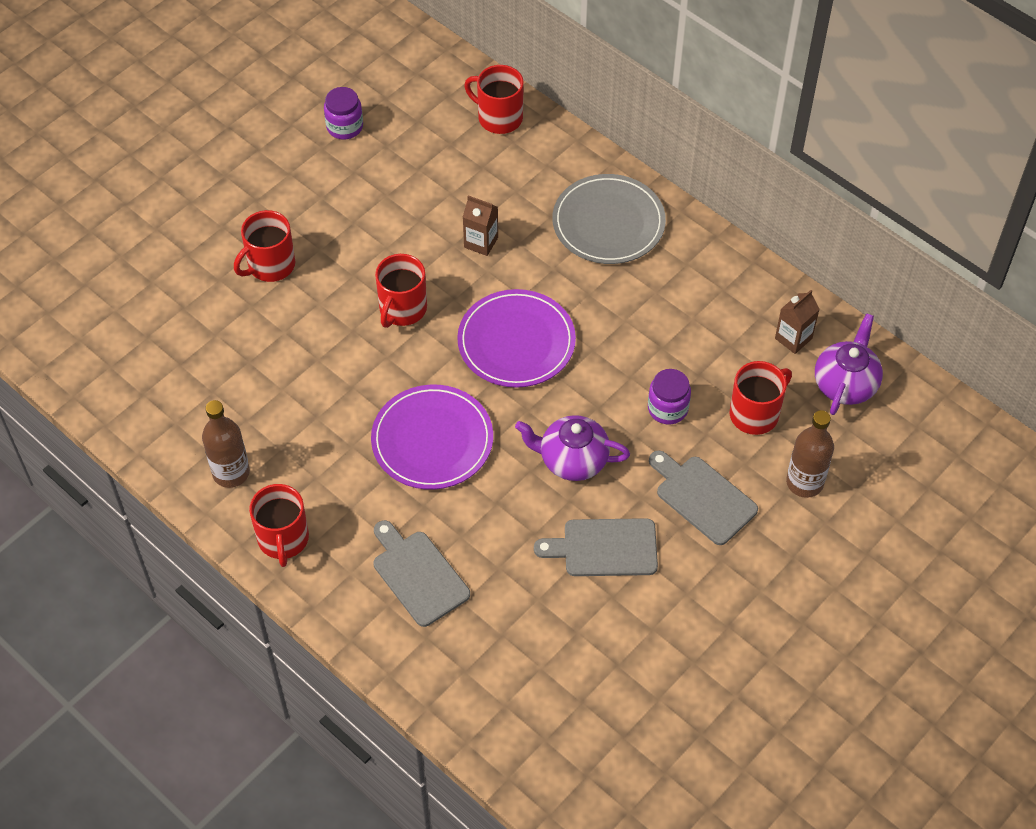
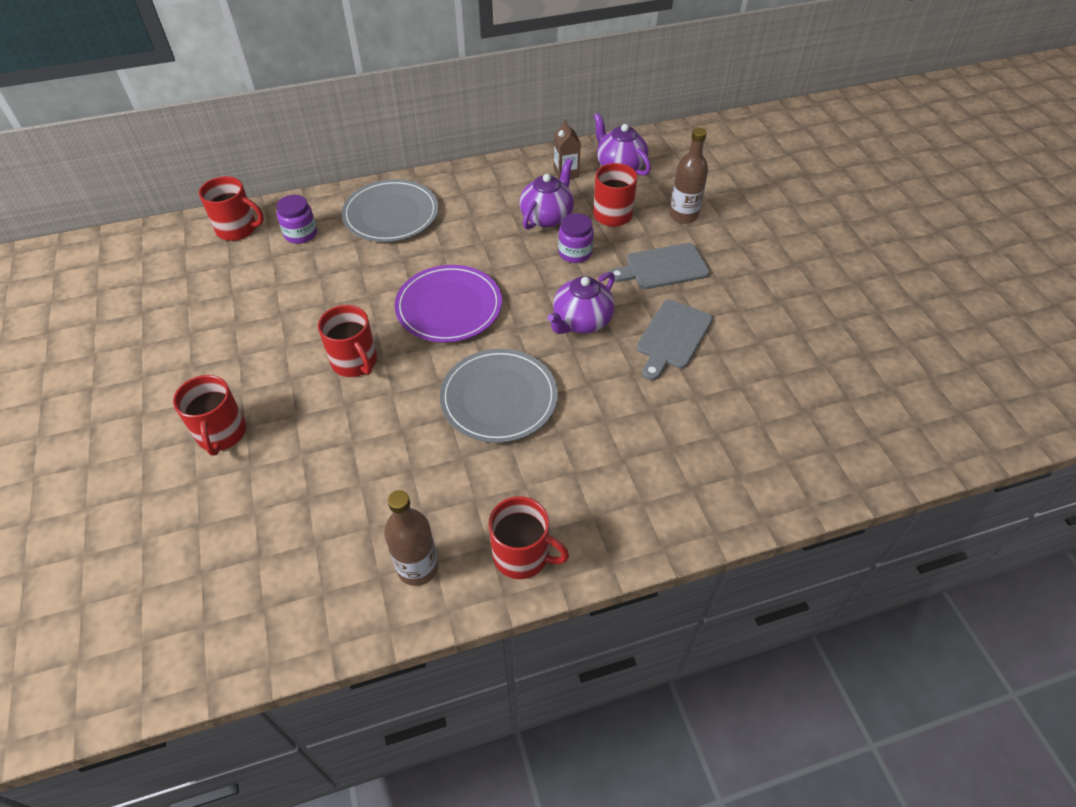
camera: 60 degrees left, 5 degrees down
purple jar [324,87,363,139] -> purple jar moved to [276,195,317,244]
purple plate [371,385,493,490] -> grey plate [440,349,558,443]
grey cutting board [374,520,470,627] -> none
brown carton [463,195,498,256] -> none
red mug [464,65,524,134] -> red mug turned 135 degrees counterclockwise [199,176,264,241]
none -> purple teapot [520,159,574,230]

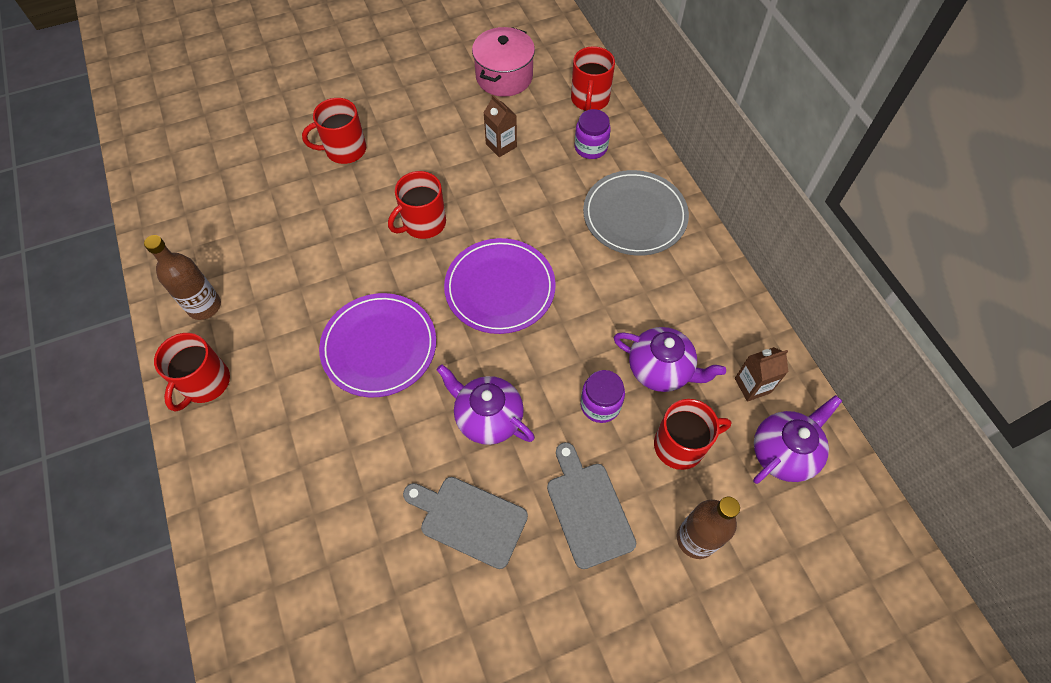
camera: 85 degrees right, 10 degrees up
grey plate [440,349,558,443] -> purple plate [319,293,436,397]
none -> pink pot [472,27,535,97]
none -> brown carton [483,94,517,157]

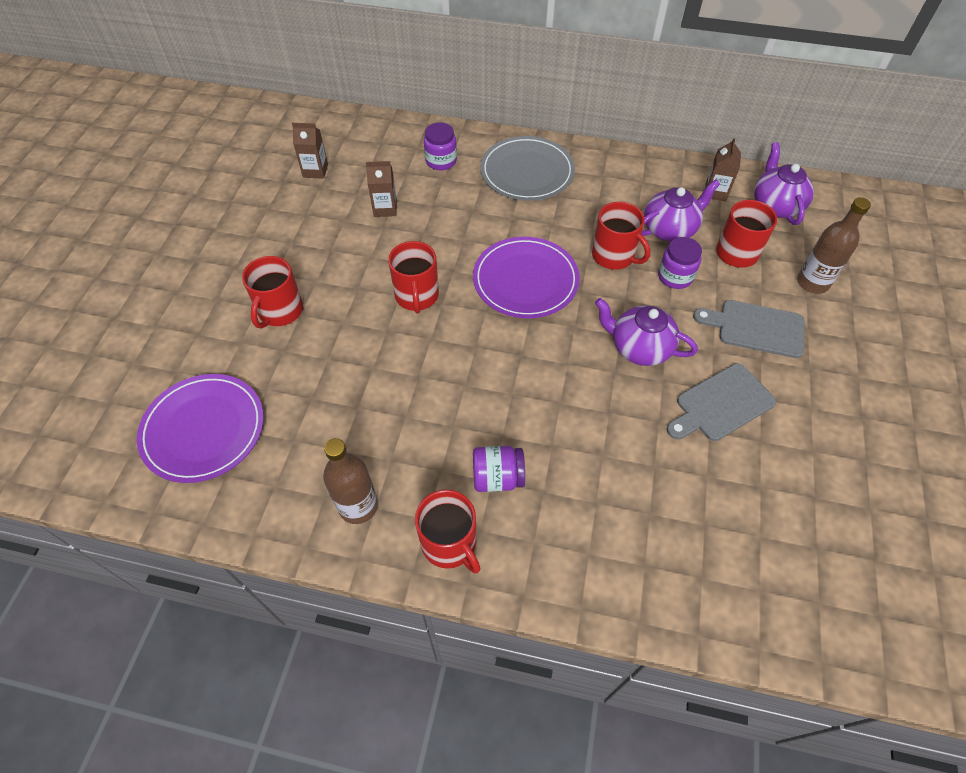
camera: 55 degrees left, 5 degrees down
purple plate [319,293,436,397] -> purple plate moved to [137,374,264,483]
purple teapot [437,365,535,445] -> purple teapot turned 45 degrees clockwise [595,298,698,366]
pink pot [472,27,535,97] -> brown carton [292,123,328,179]
red mug [571,46,615,111] -> red mug moved to [592,202,650,270]
none -> purple jar [473,446,525,492]

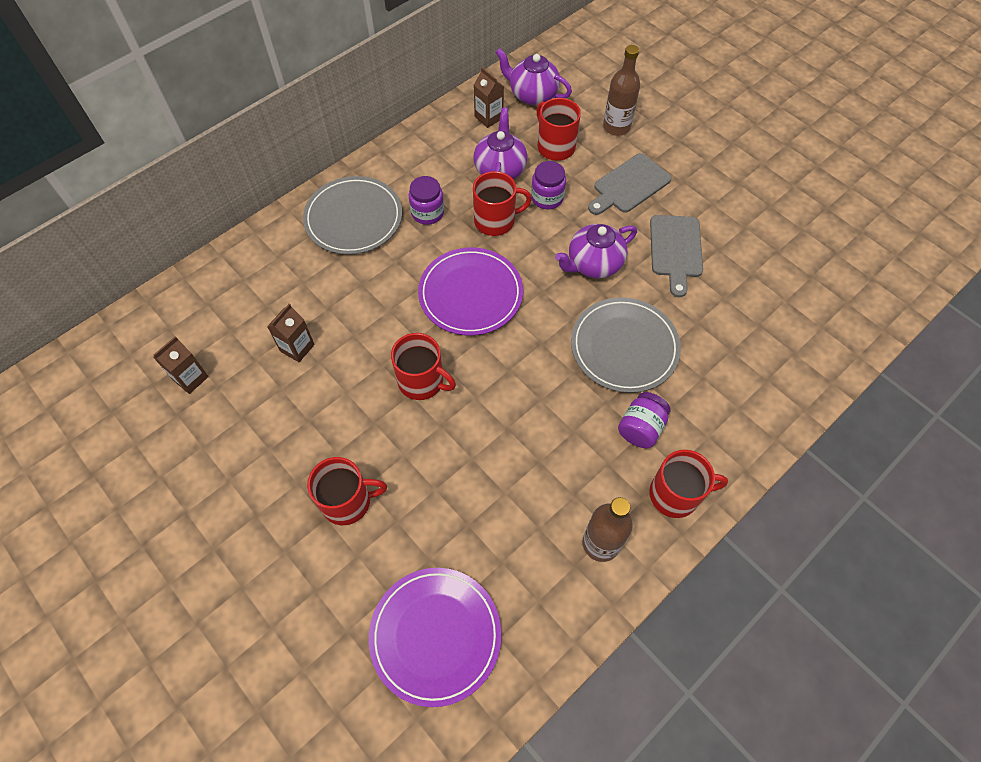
camera: 55 degrees left, 5 degrees up
red mug [242,256,303,329] -> red mug turned 60 degrees counterclockwise [307,457,387,525]
purple jar [424,122,457,170] -> purple jar moved to [409,176,444,225]
none -> grey plate [571,297,681,393]

